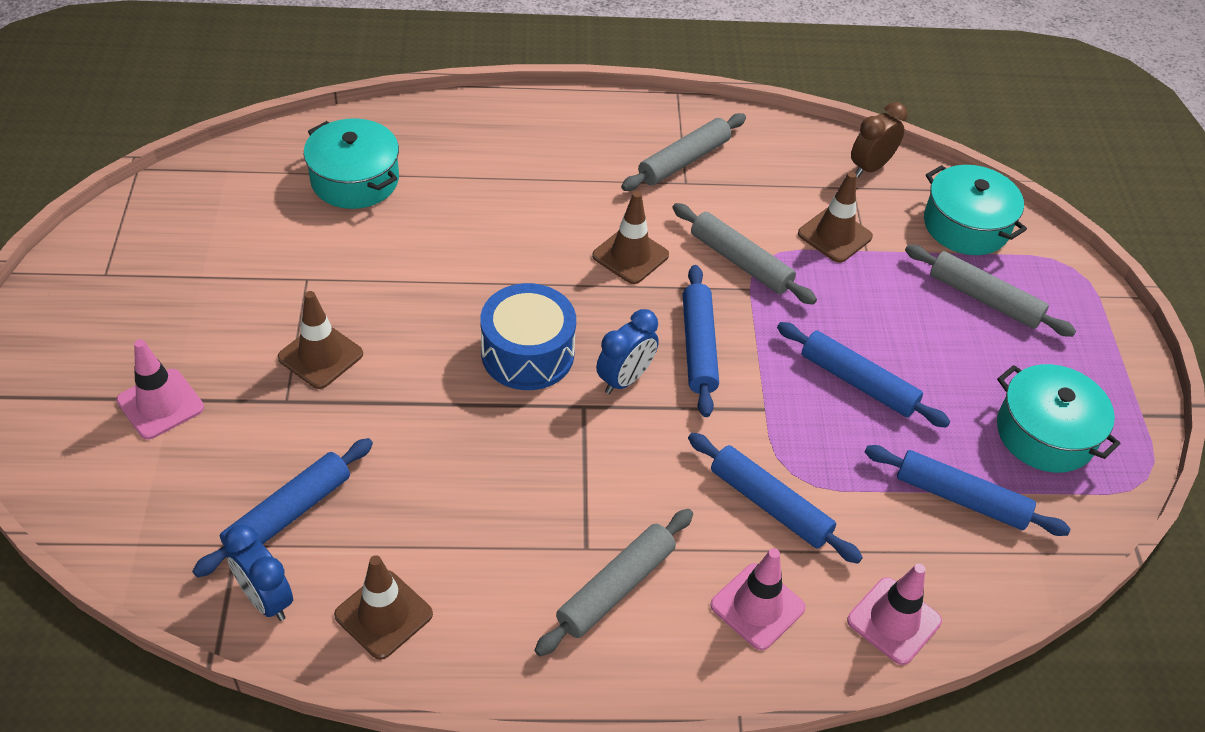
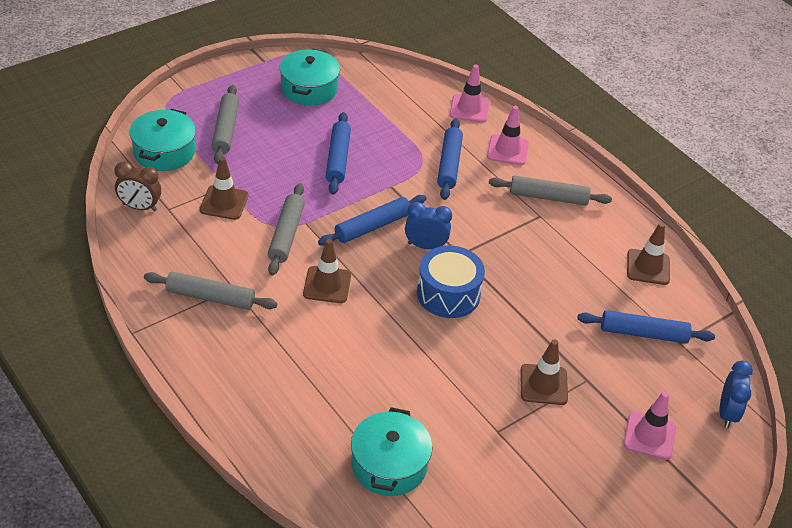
camera: 125 degrees left, 5 degrees down
blue clock [224,524,293,621] -> blue clock moved to [719,361,753,428]
blue rolling pin [864,445,1071,536] -> none

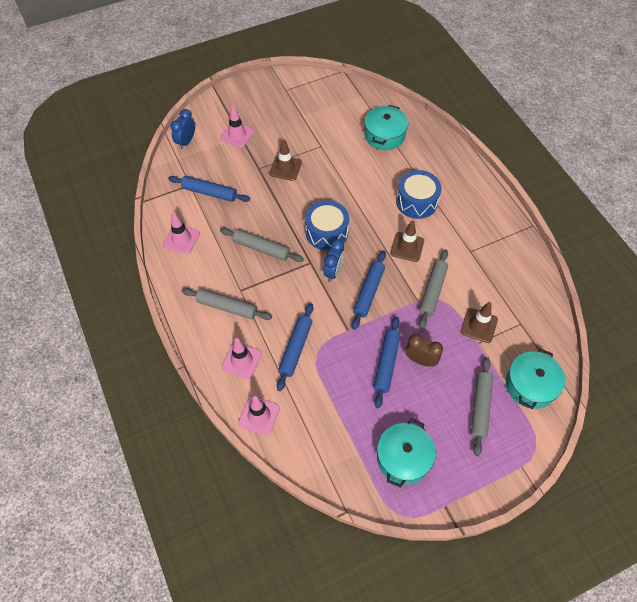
camera: 165 degrees left, 15 degrees up
brown clock [115,161,161,211] -> brown clock moved to [405,334,443,367]
grey rolling pin [144,271,277,310] -> grey rolling pin moved to [220,228,304,262]
blue rolling pin [318,195,427,246] -> blue rolling pin turned 45 degrees counterclockwise [352,250,386,330]
blue clock [405,202,452,249] -> blue clock turned 90 degrees counterclockwise [323,239,344,282]
brown traffic cone [627,222,670,285] -> pink traffic cone [163,212,200,254]
none -> blue drum [396,170,442,219]

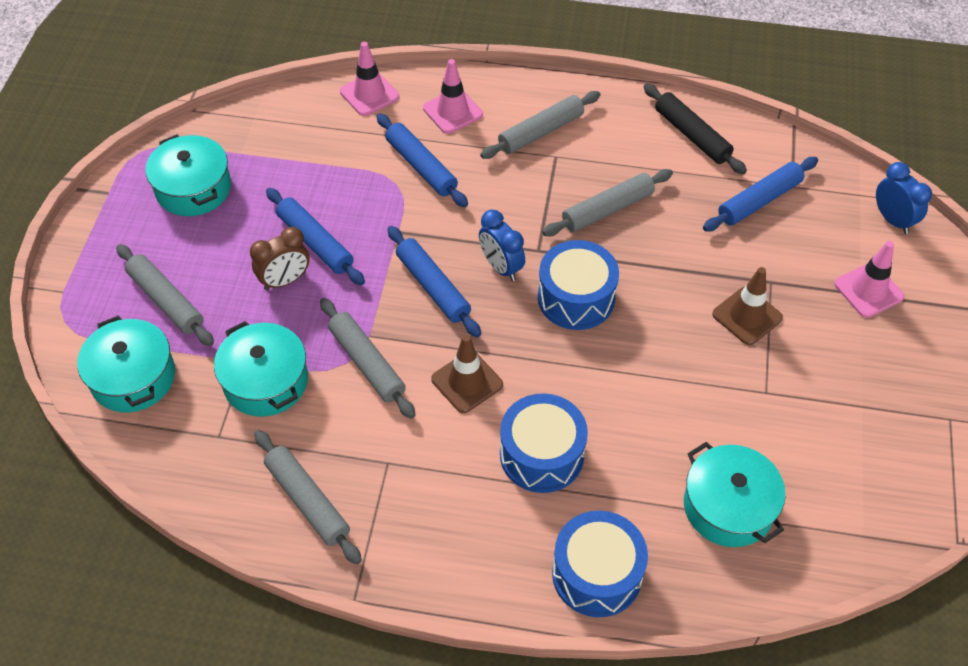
camera: 125 degrees right, 5 degrees down
pink traffic cone [163,212,200,254] -> black rolling pin [644,83,747,174]
brown traffic cone [461,302,498,343] -> turquoise pot [214,321,308,417]
none -> grey rolling pin [254,430,362,565]
none -> blue drum [552,511,648,617]

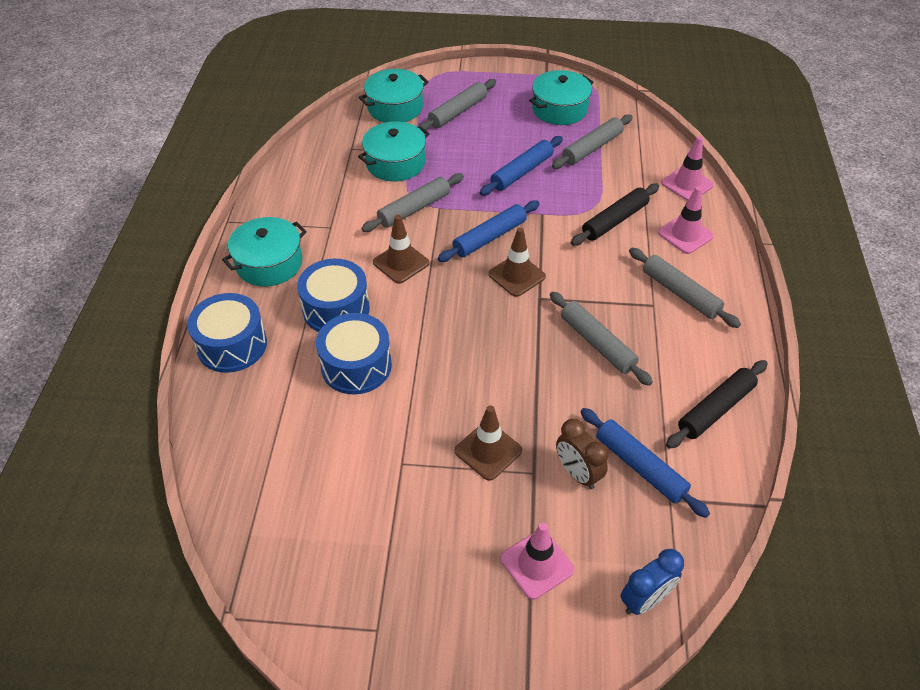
camera: 85 degrees right, 5 degrees down
brown clock [250,227,310,290] -> brown clock moved to [556,419,608,489]
grey rolling pin [254,430,362,565] -> grey rolling pin moved to [552,114,633,169]
blue rolling pin [376,113,468,207] -> black rolling pin [571,183,659,246]
blue clock [479,210,525,281] -> brown traffic cone [488,227,546,297]
blue drum [538,240,619,330] -> blue drum moved to [316,313,392,394]
turquoise pot [684,442,785,547] -> turquoise pot moved to [222,217,307,286]

